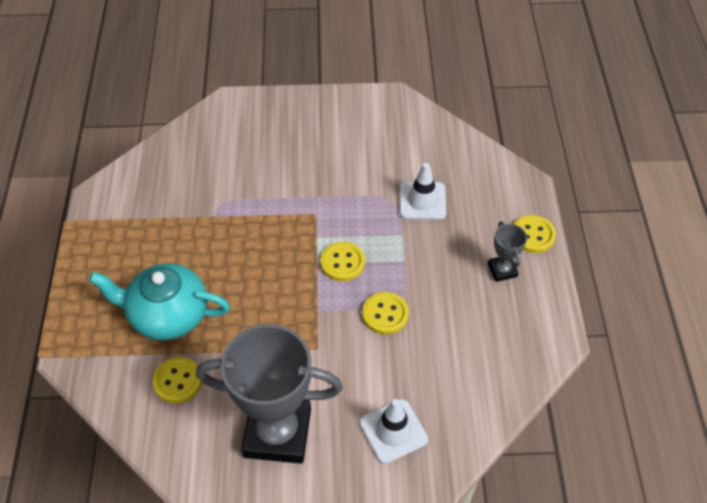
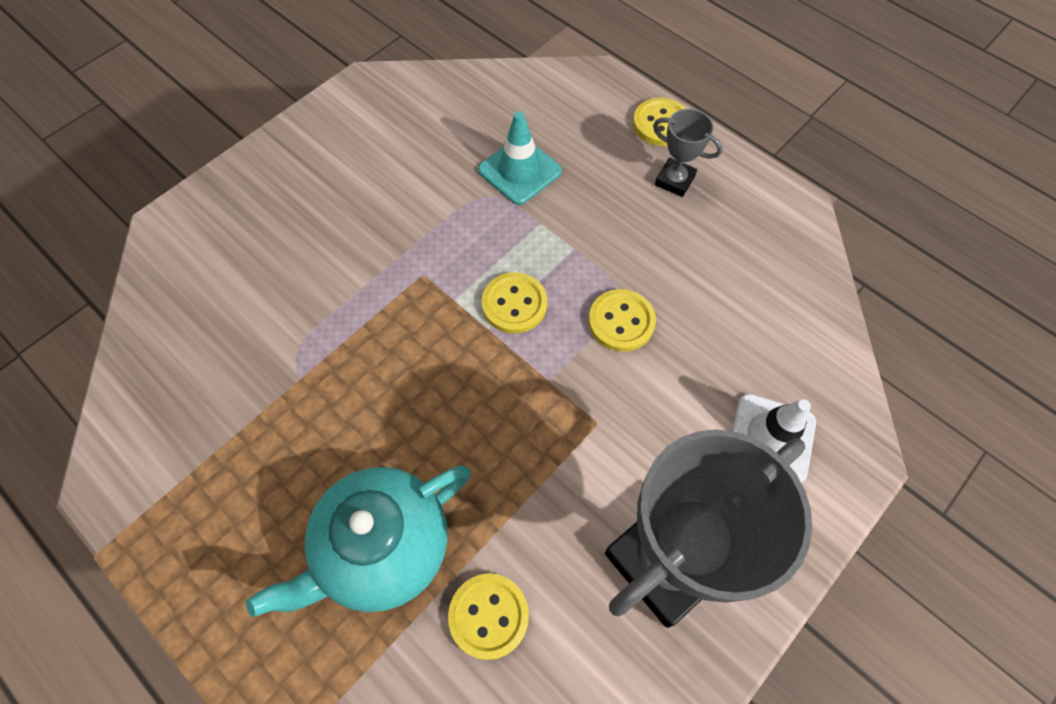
camera: 45 degrees left, 10 degrees up
white traffic cone [400,163,446,220] -> turquoise traffic cone [478,111,562,205]

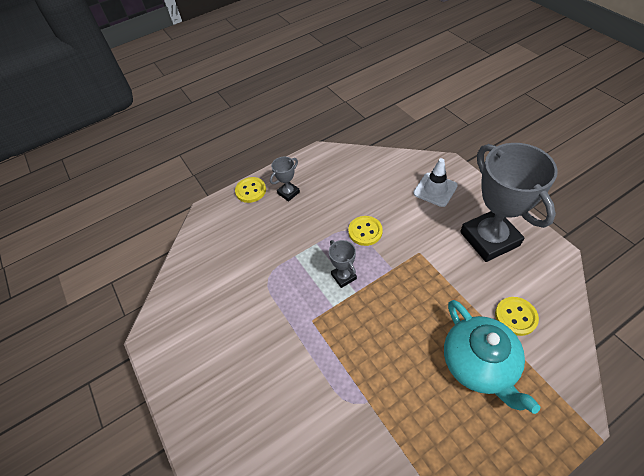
camera: 70 degrees left, 10 degrees down
turquoise traffic cone [478,111,562,205] -> none
yellow button [482,272,547,333] -> grey trophy [329,240,357,288]

